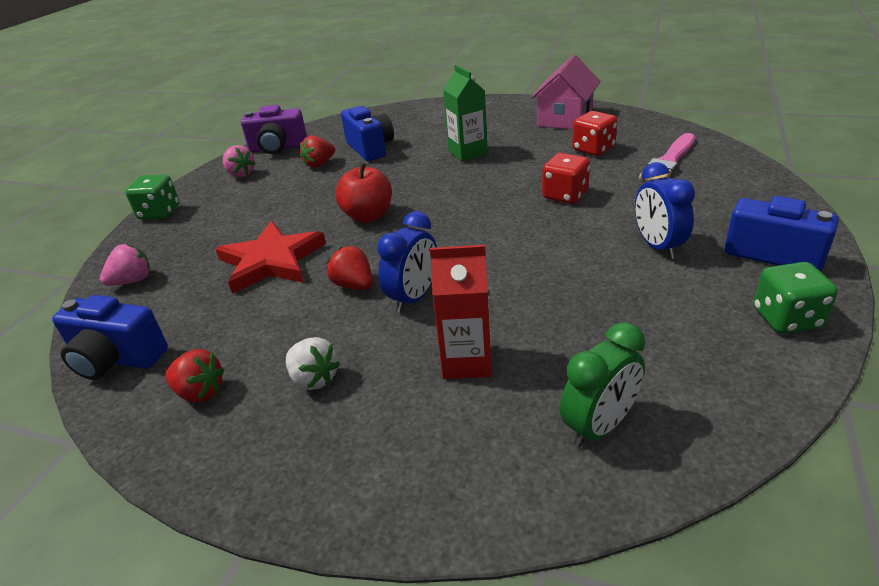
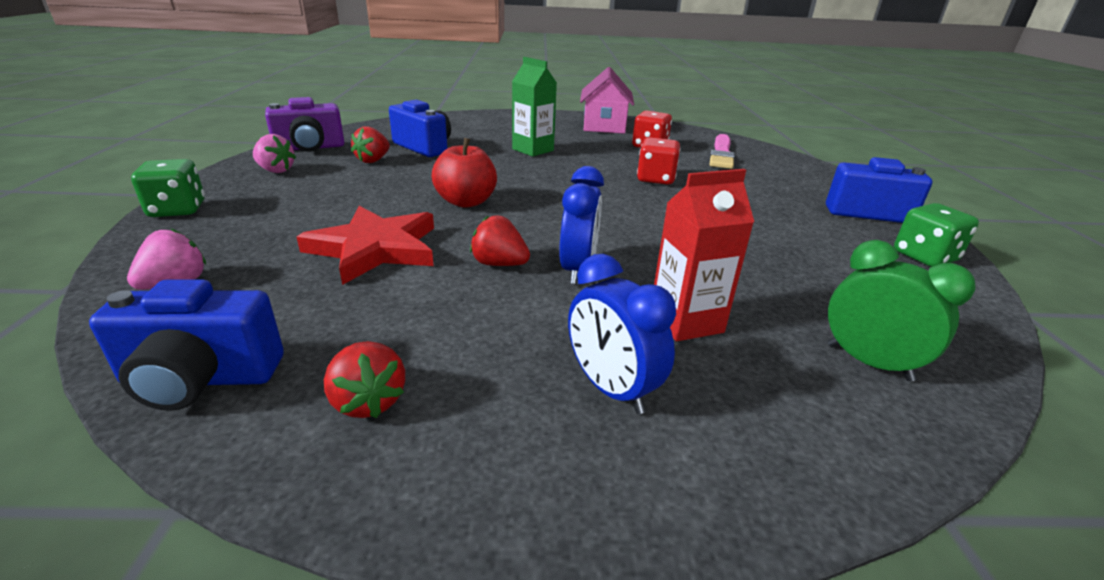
camera: 25 degrees left, 5 degrees down
red strawberry [165,349,224,402] -> red strawberry turned 60 degrees clockwise [324,341,405,418]
white strawberry [286,337,340,390] -> none
green clock [560,322,645,447] -> green clock turned 75 degrees counterclockwise [828,240,976,381]
blue clock [635,162,695,259] -> blue clock moved to [568,254,676,414]

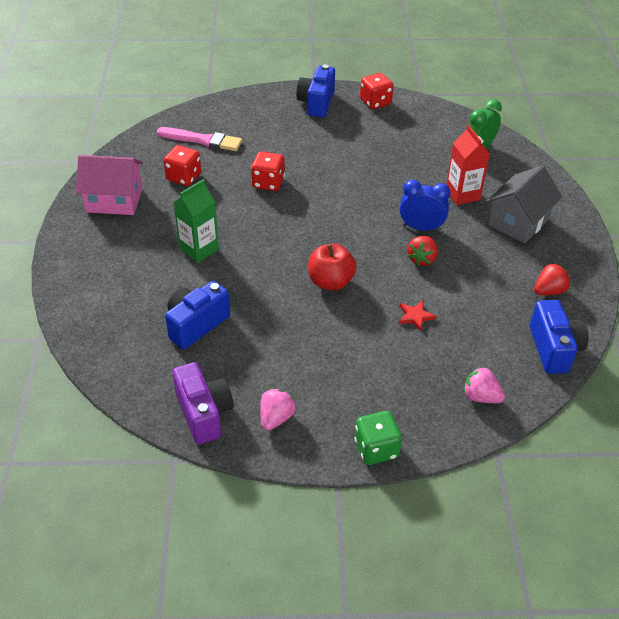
camera: 90 degrees left, 15 degrees up
red star [297,206,434,285] -> red star [399,301,436,331], size x0.43
red strawberry [351,126,390,163] -> none
blue clock [568,254,676,414] -> grey house [486,165,562,243]
green dice [894,203,979,267] -> red dice [360,73,393,109]

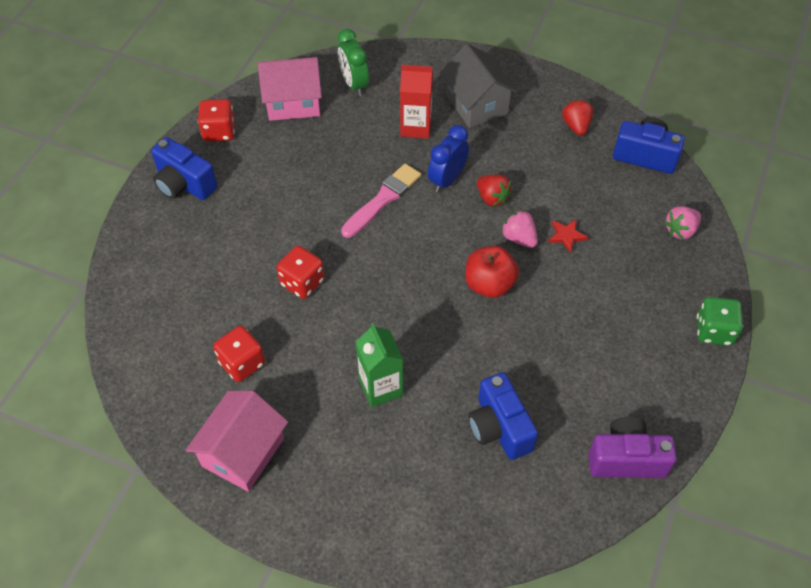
camera: 65 degrees left, 10 degrees up
pink brush [157,127,242,151] -> pink brush moved to [341,164,421,238]
pink strawberry [260,388,296,431] -> pink strawberry moved to [501,210,538,248]
none -> pink house [258,57,322,121]

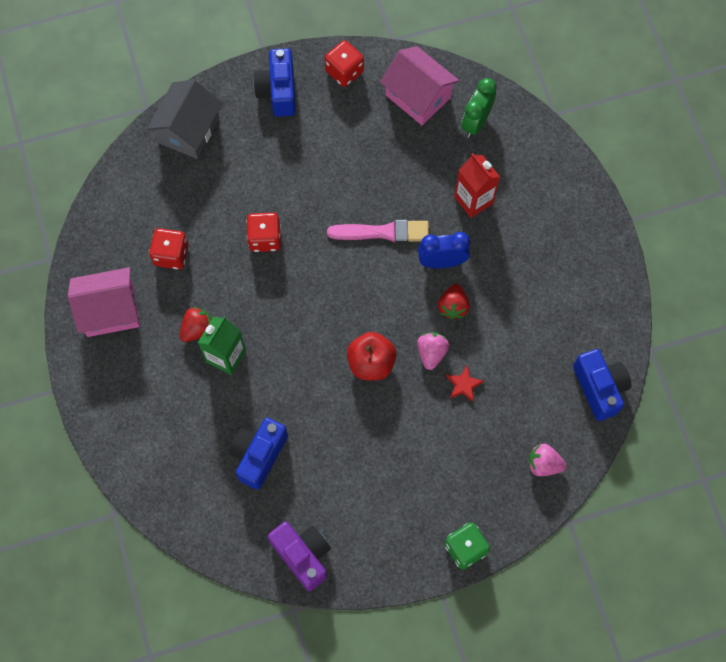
camera: 50 degrees right, 15 degrees up
grey house [440,44,518,128] -> grey house moved to [147,79,223,159]
red strawberry [562,99,593,136] -> red strawberry moved to [180,307,212,342]

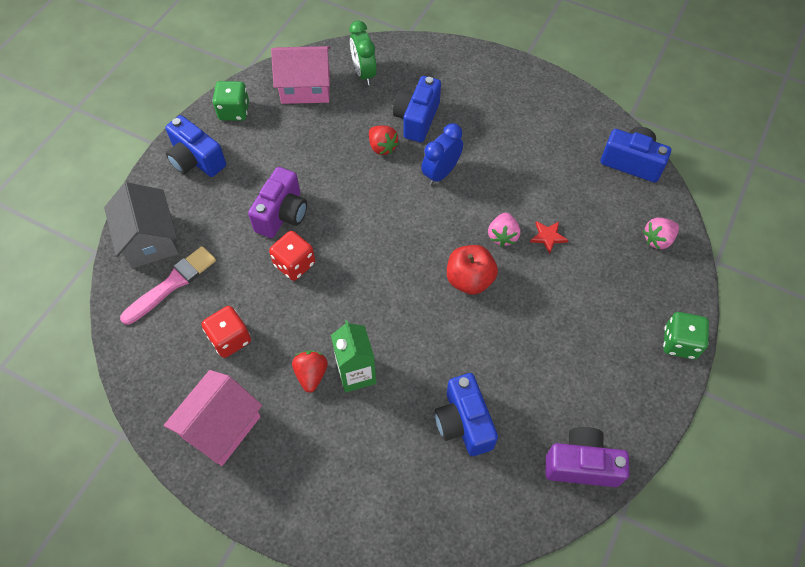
camera: 45 degrees left, 10 degrees down
red dice [325,40,364,87] -> green dice [212,81,249,121]
pink brush [327,220,429,243] -> pink brush moved to [120,246,216,325]
pink strawberry [417,332,449,370] -> pink strawberry turned 135 degrees counterclockwise [488,212,520,247]
red strawberry [438,284,470,319] -> red strawberry moved to [369,126,399,155]
red carton [454,153,500,218] -> blue camera [393,76,441,143]
none -> purple camera [248,167,307,238]

